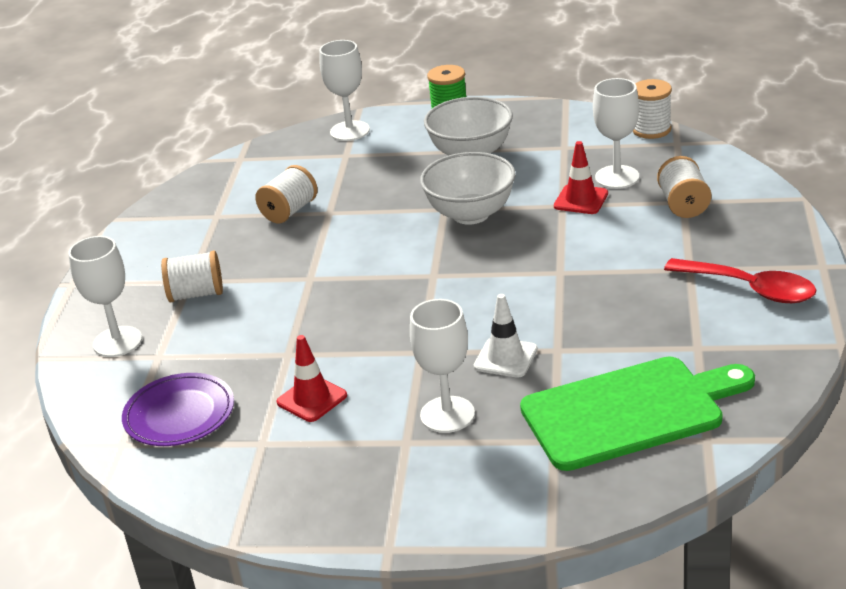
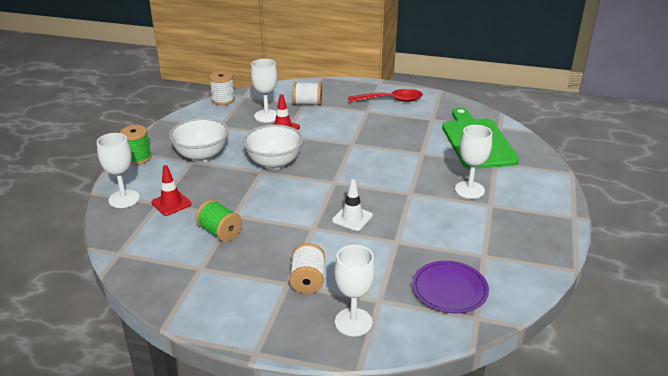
camera: 85 degrees left, 0 degrees up
white spool [255,165,318,223] -> green spool [196,200,242,242]
red traffic cone [277,335,347,422] -> red traffic cone moved to [151,165,191,216]
white traffic cone [474,294,538,378] -> white traffic cone moved to [332,179,373,231]
red spoon [664,258,816,303] -> red spoon turned 45 degrees clockwise [348,89,423,102]

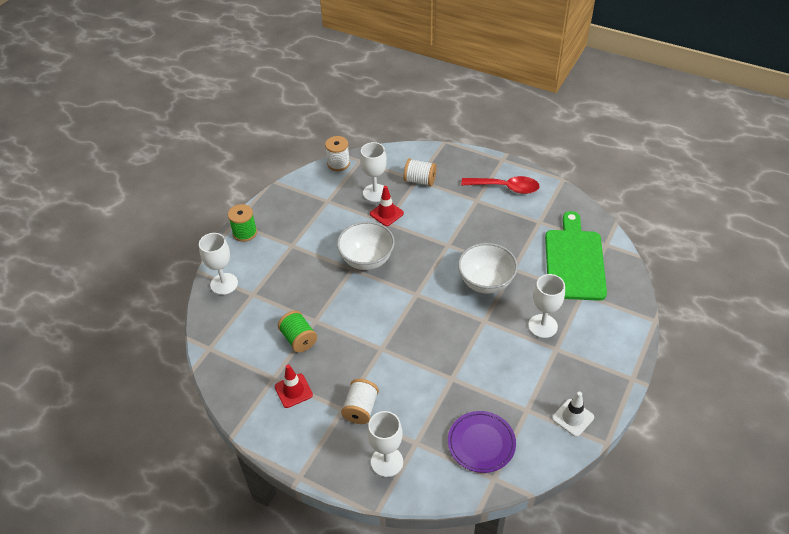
camera: 15 degrees right, 15 degrees up
red traffic cone [151,165,191,216] -> red traffic cone moved to [275,364,313,408]
white bowl [169,118,229,162] -> white bowl moved to [458,243,518,294]
white traffic cone [332,179,373,231] -> white traffic cone moved to [552,392,594,437]

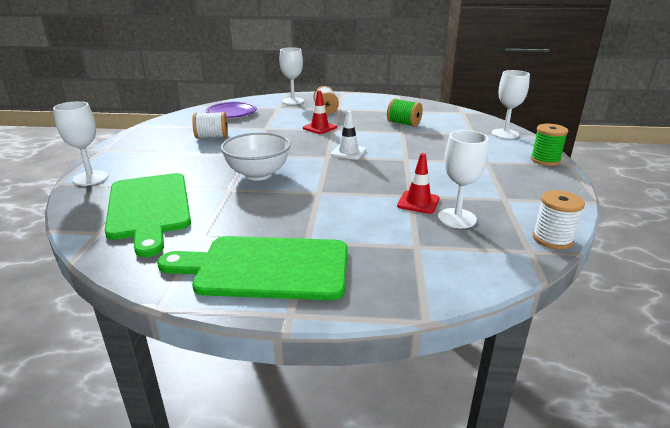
camera: 155 degrees right, 20 degrees down
red traffic cone [275,364,313,408] -> red traffic cone moved to [303,90,337,134]
white bowl [337,221,395,270] -> none
white spool [404,158,437,186] -> white spool moved to [192,112,228,139]
red spoon [461,176,540,194] -> green cutting board [157,236,347,300]
white goblet [529,274,565,338] -> white goblet moved to [53,101,108,186]
white traffic cone [552,392,594,437] -> white traffic cone moved to [331,111,366,160]

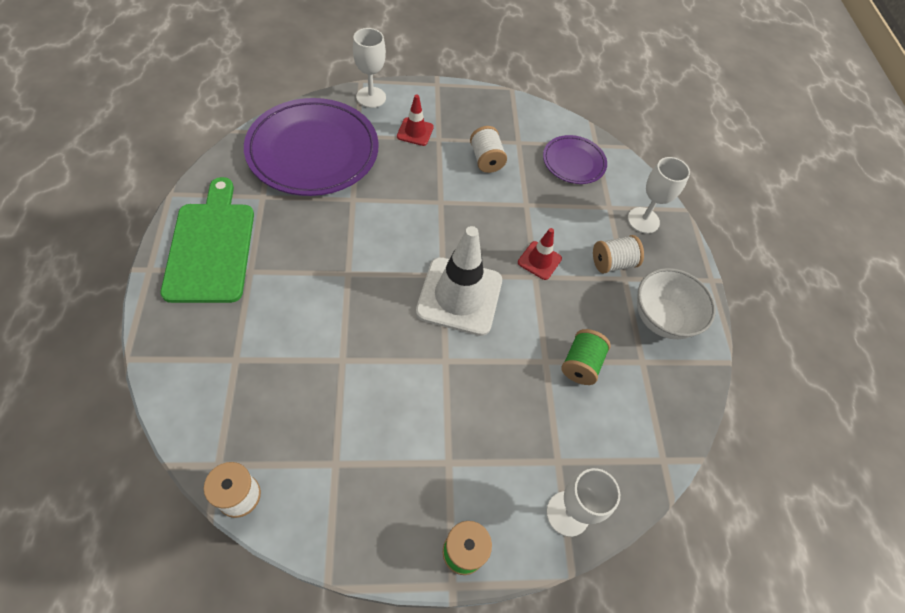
camera: 75 degrees right, 30 degrees up
green cutting board [105,173,191,257] -> purple plate [244,98,379,196]
white bowl [221,132,291,181] -> white bowl moved to [637,268,716,339]
white traffic cone [331,111,366,160] -> white traffic cone [416,226,502,336], size x2.03
red traffic cone [397,153,440,214] -> red traffic cone moved to [397,95,434,146]
white goblet [438,130,488,228] -> none

